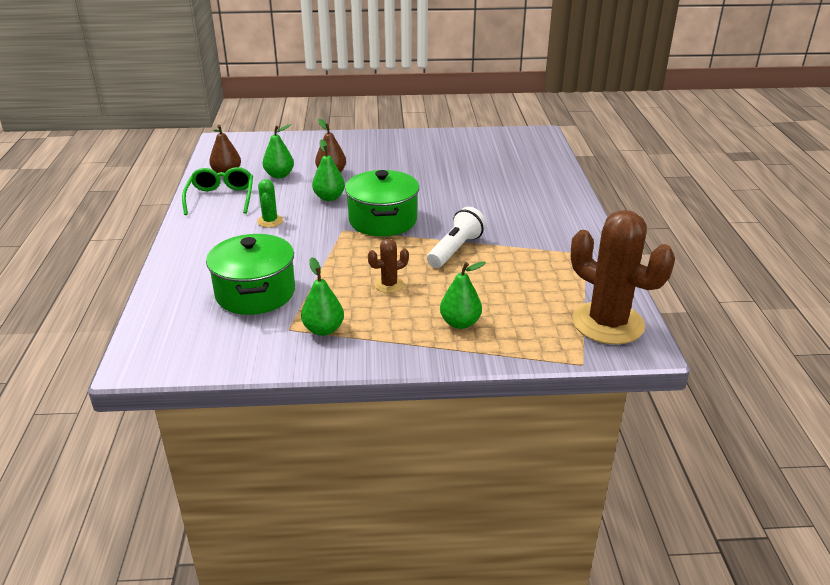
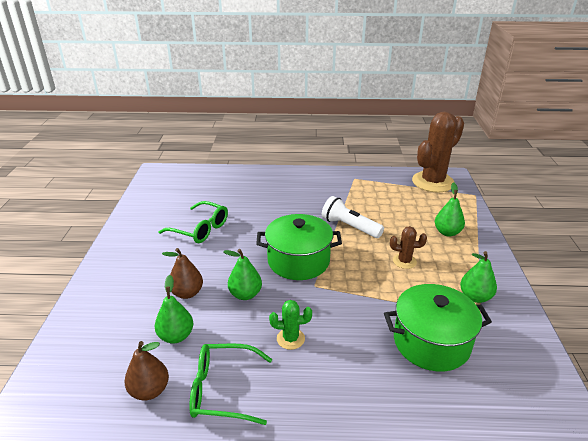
camera: 85 degrees left, 0 degrees up
brown cactus [368,239,409,293] -> brown cactus turned 60 degrees counterclockwise [390,226,427,269]
none -> green glasses [158,201,228,243]

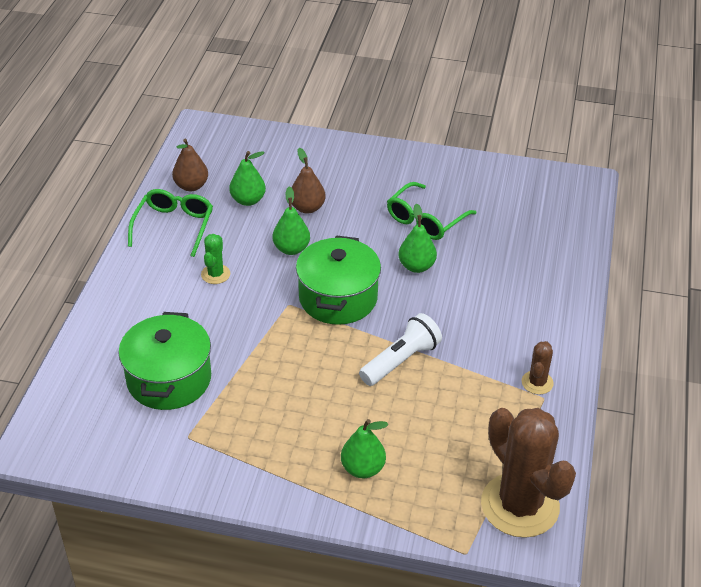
camera: 100 degrees right, 10 degrees up
brown cactus [390,226,427,269] -> brown cactus moved to [522,341,554,395]
green pear [460,251,497,303] -> green pear moved to [398,203,437,273]

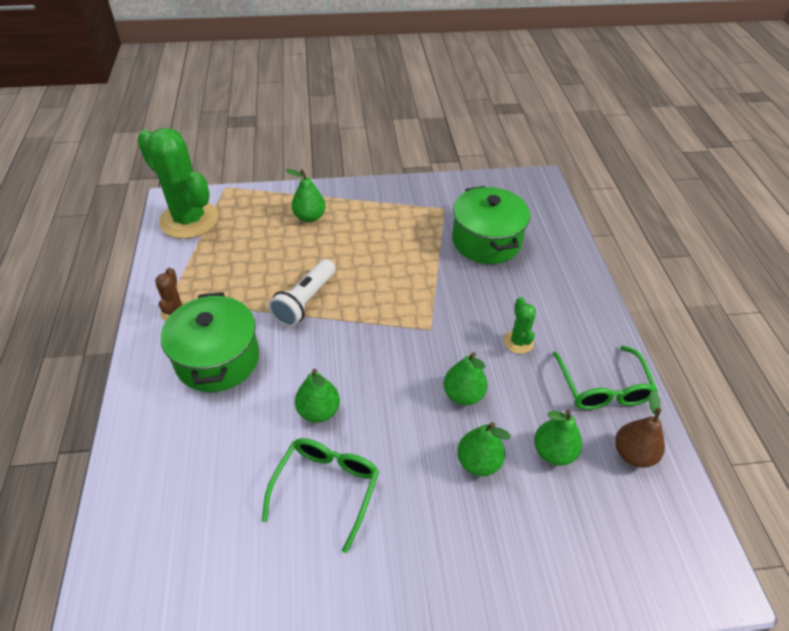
camera: 160 degrees right, 5 degrees up
brown pear [292,148,326,214] -> green pear [457,422,511,476]
green pot [296,235,381,325] -> green pot moved to [161,292,259,392]
brown cactus [481,408,576,538] -> green cactus [137,128,218,239]

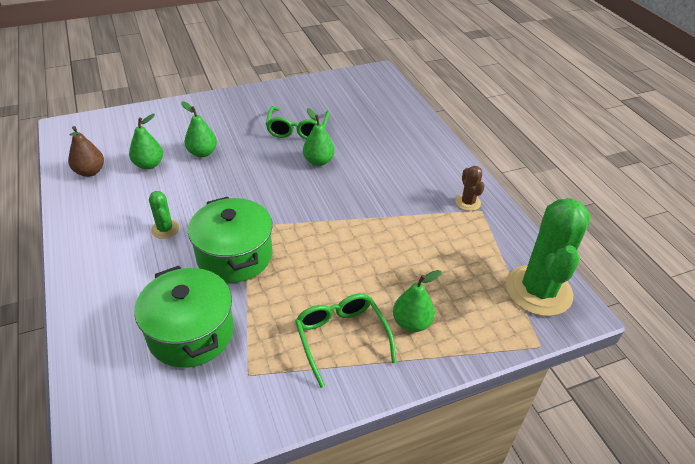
camera: 165 degrees right, 5 degrees down
green cactus [137,128,218,239] -> green cactus turned 75 degrees clockwise [506,198,591,316]
green pot [161,292,259,392] -> green pot moved to [188,197,272,283]
white flashlight [268,259,336,327] -> none
green pear [444,352,488,405] -> none
green glasses [553,346,658,410] -> green glasses moved to [295,294,397,388]

